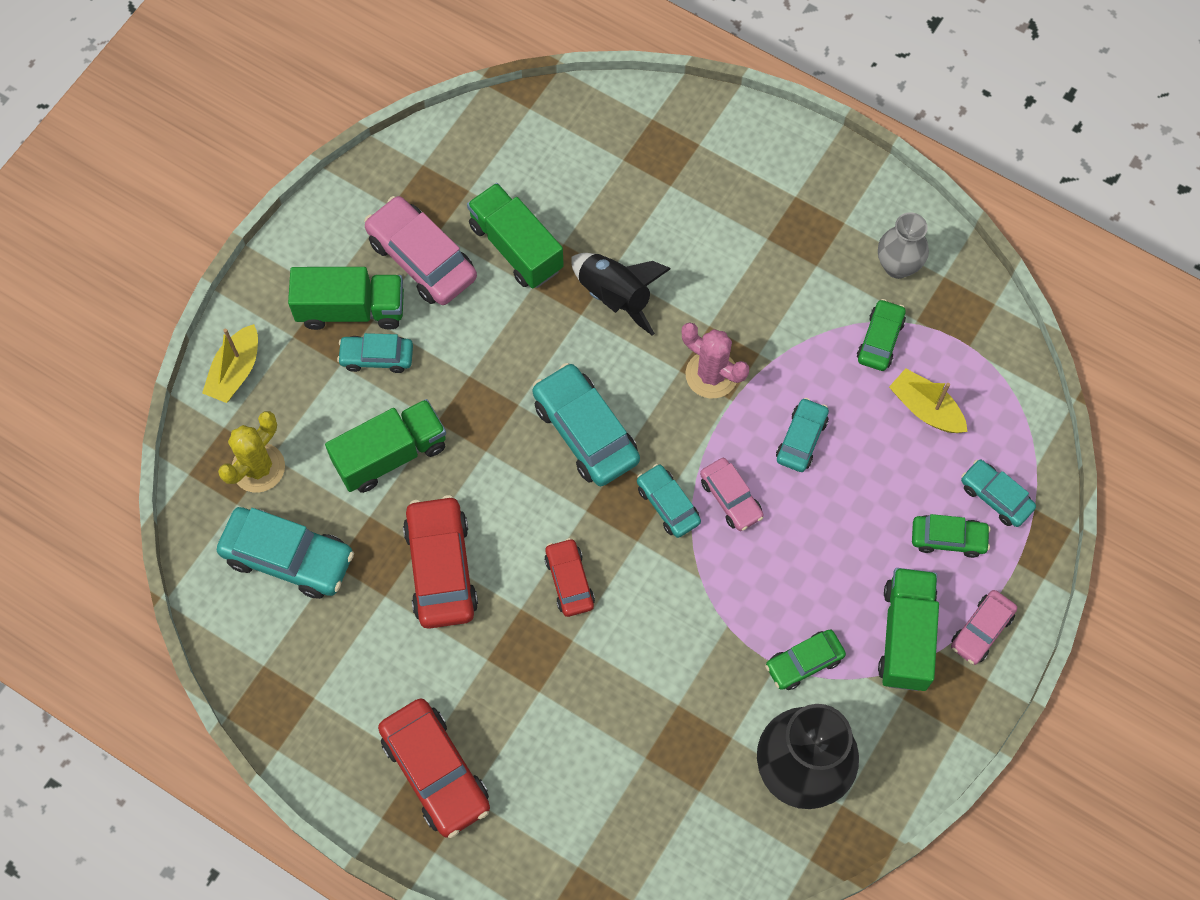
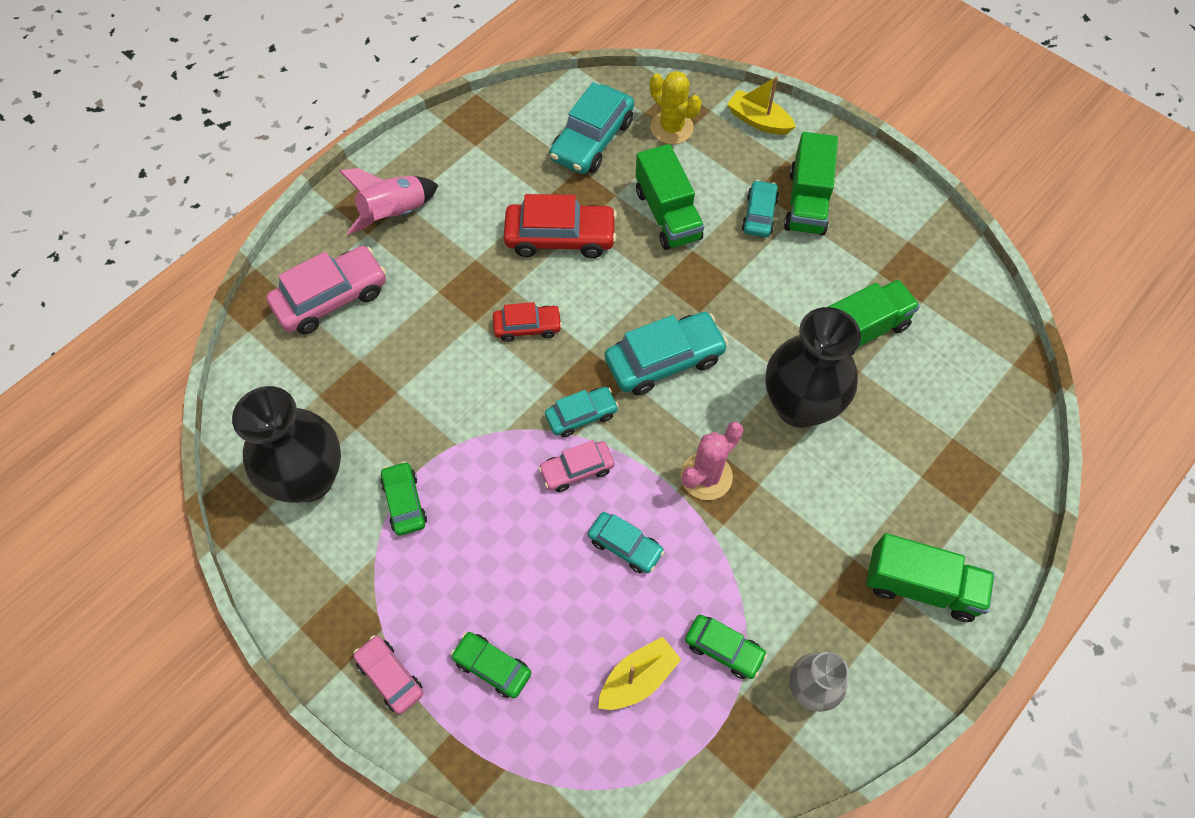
camera: 100 degrees right, 5 degrees down
pink car [364,196,477,305] -> pink car moved to [266,246,386,334]
red car [378,699,490,838] -> pink rocket [339,168,438,235]
black rocket [571,253,671,336] -> black vase [766,307,861,428]
green truck [878,568,939,691] -> green truck moved to [866,533,995,622]
green car [912,514,991,558] -> green car turned 105 degrees clockwise [451,632,531,698]
turquoise car [961,459,1036,527] -> none

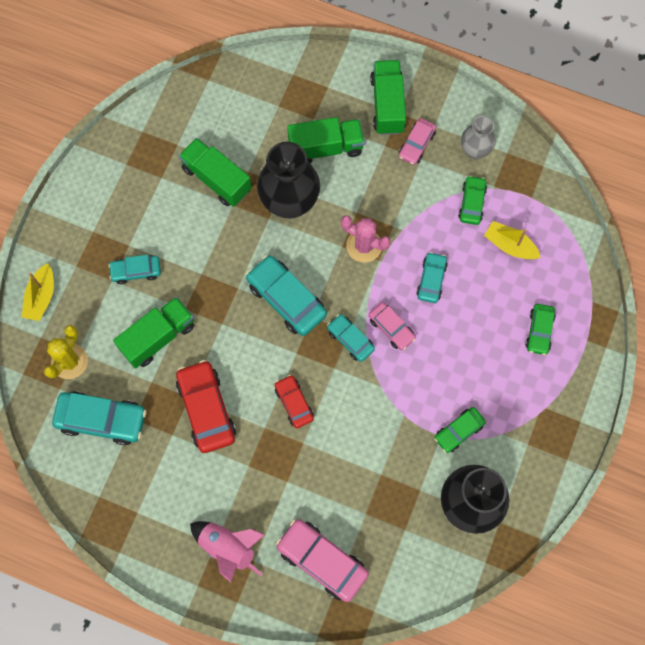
camera: 110 degrees left, 10 degrees up
pink car [353,635,423,714] -> pink car moved to [399,118,436,165]
green truck [784,132,838,235] -> green truck moved to [287,117,365,163]

